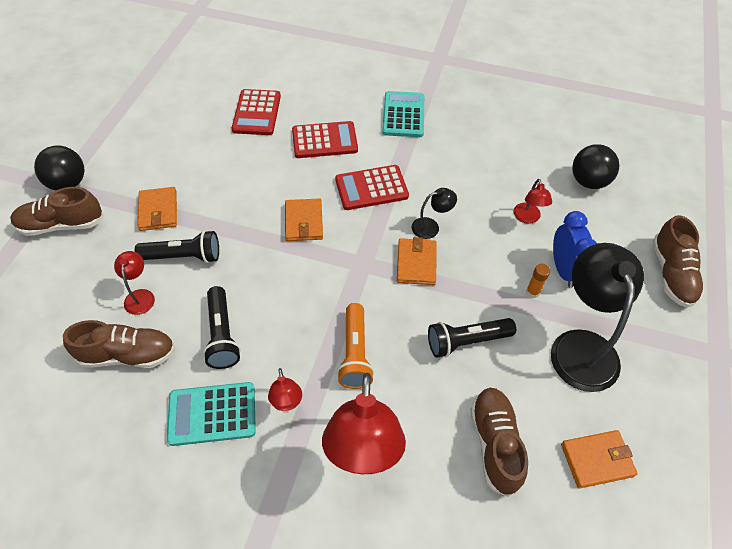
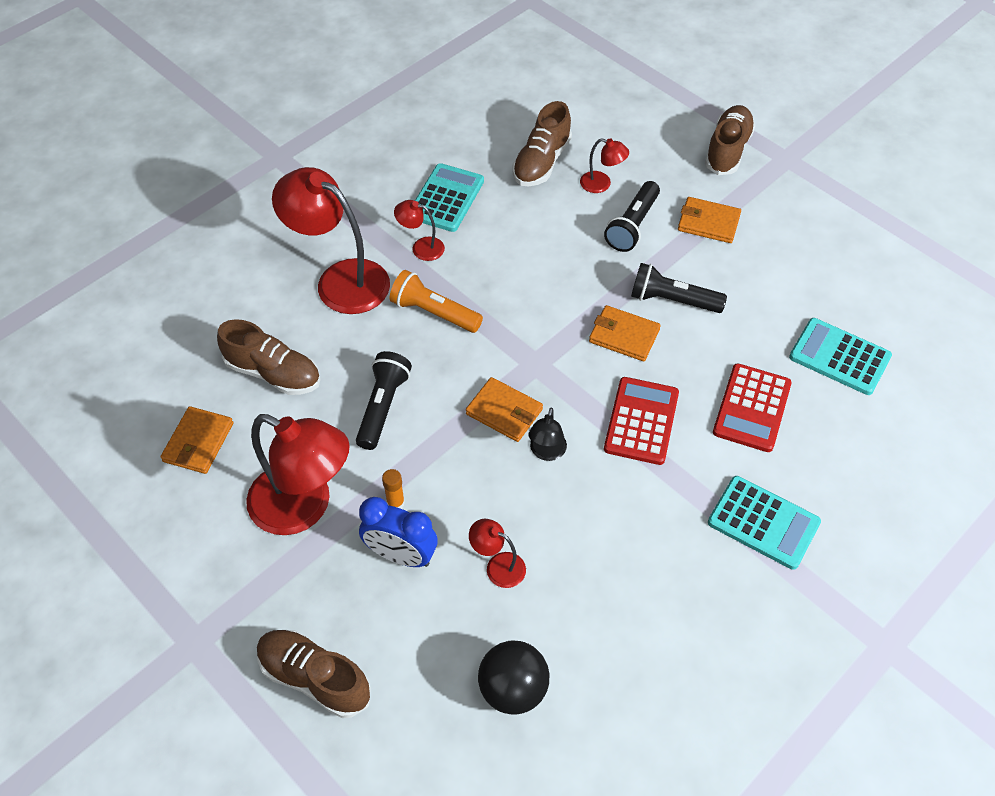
camera: 120 degrees right, 0 degrees up
black ball [34,145,85,190] -> none
black flashlight [203,286,241,369] -> black flashlight moved to [631,263,727,313]
red calculator [232,89,281,135] -> turquoise calculator [789,318,892,395]
black lamp [551,243,644,392] -> red lamp [246,414,350,535]

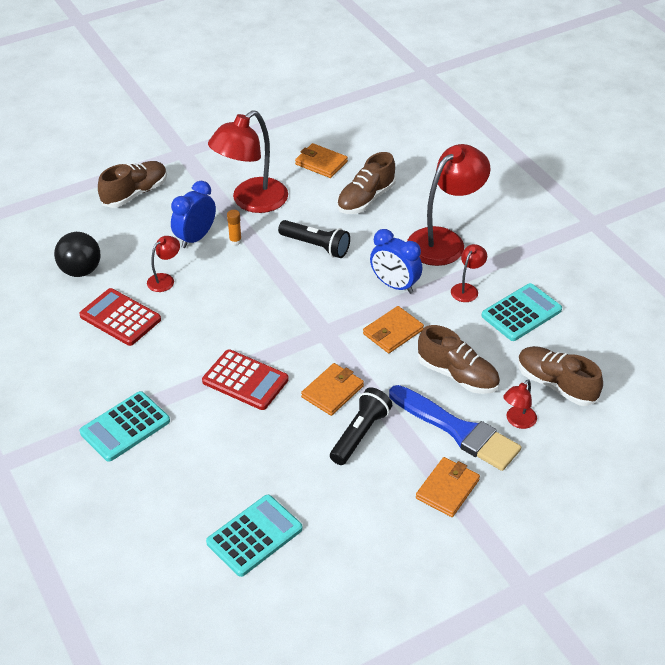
camera: 105 degrees right, 10 degrees down
orange flashlight [390,270,483,333] -> blue clock [370,229,422,294]
turquoise calculator [415,163,484,232] -> turquoise calculator turned 75 degrees counterclockwise [482,283,562,341]
orange wallet [466,377,543,442] -> orange wallet moved to [363,306,424,353]
black lamp [528,407,567,461] -> none
black flashlight [604,181,660,252] -> blue brush [389,385,521,471]
brown shoe [705,105,755,175] -> brown shoe moved to [418,325,500,394]
red calculator [713,363,792,452] -> red calculator moved to [79,288,161,346]

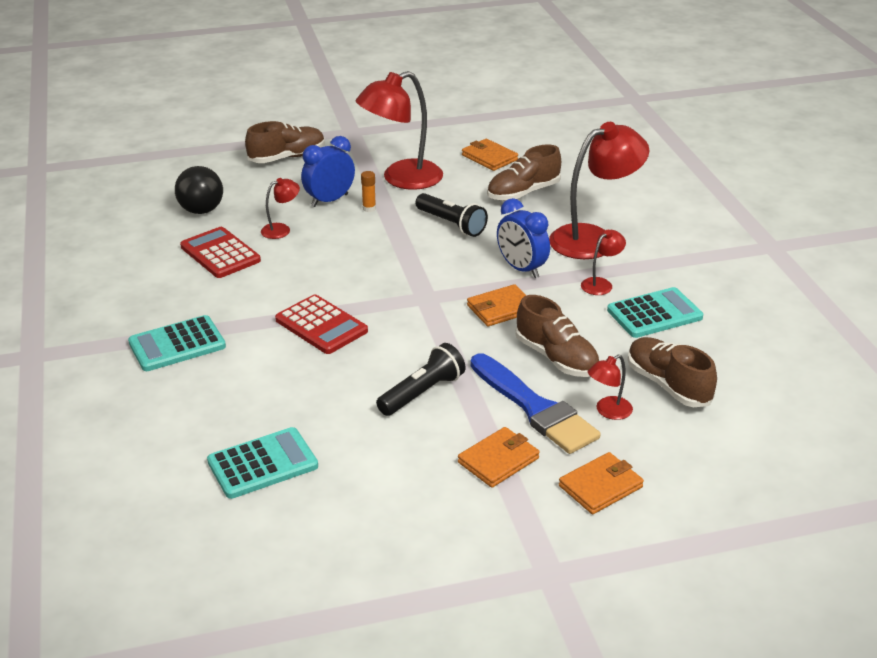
camera: 15 degrees right, 10 degrees down
orange wallet [301,363,364,416] -> orange wallet moved to [559,452,644,514]

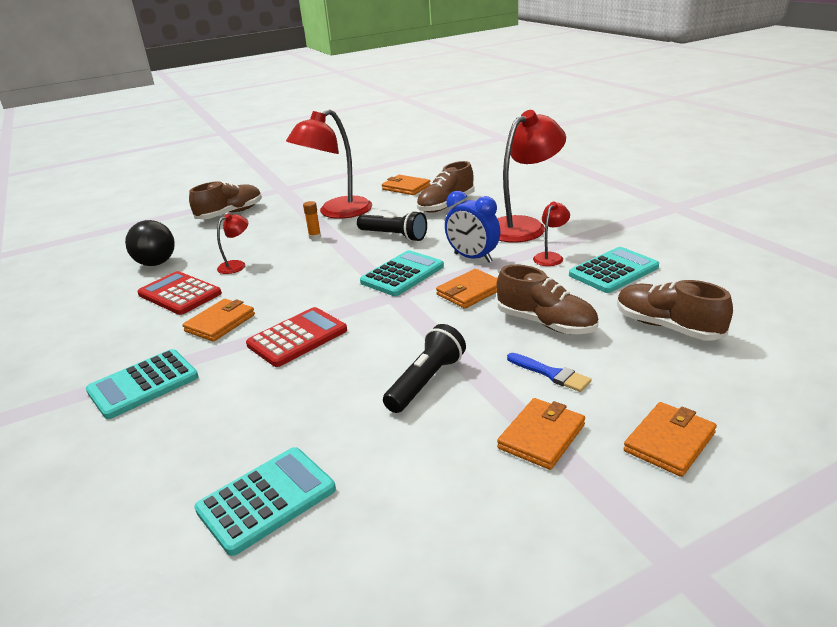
camera: 10 degrees left, 5 degrees down
red calculator [275,295,368,354] -> red calculator turned 75 degrees counterclockwise [246,307,347,367]
blue clock [301,136,355,207] -> none
blue brush [470,353,601,454] -> blue brush [507,353,591,392], size x0.48
red lamp [588,355,633,420] -> none
none -> orange wallet [182,299,255,342]
none -> turquoise calculator [360,250,444,296]

